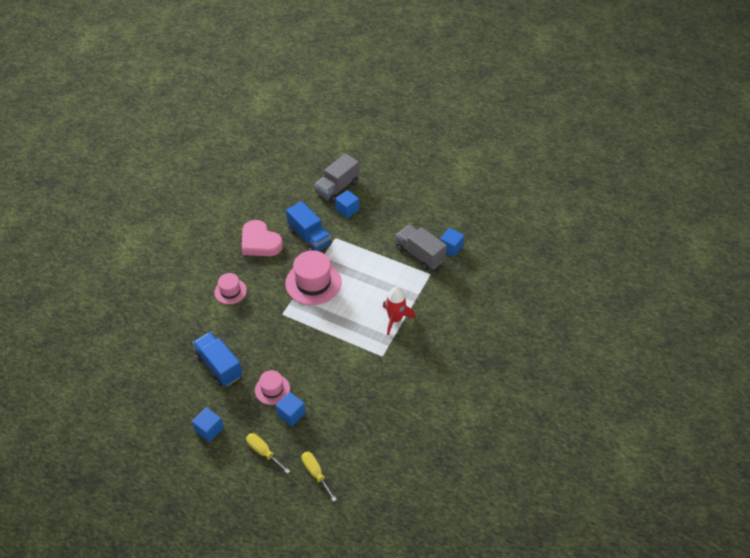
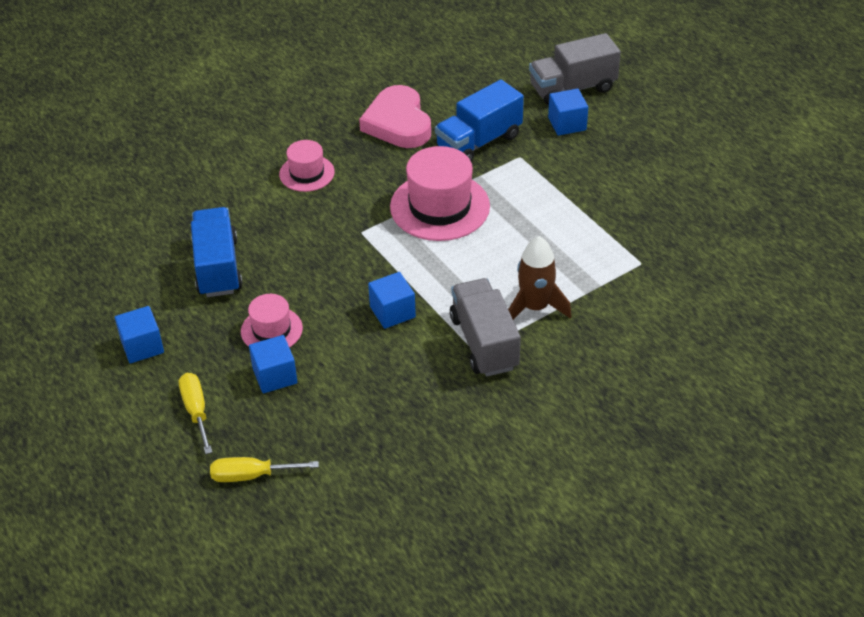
camera: 30 degrees right, 5 degrees down
blue truck [286,201,331,251] -> blue truck turned 60 degrees clockwise [435,80,524,161]
yellow screwdriver [302,451,337,502] -> yellow screwdriver turned 90 degrees counterclockwise [210,457,319,482]
red rocket [383,287,415,335] -> brown rocket [508,236,571,320]
grey truck [396,225,447,270] -> grey truck moved to [450,278,521,376]
blue cube [440,228,464,257] -> blue cube moved to [368,272,416,329]

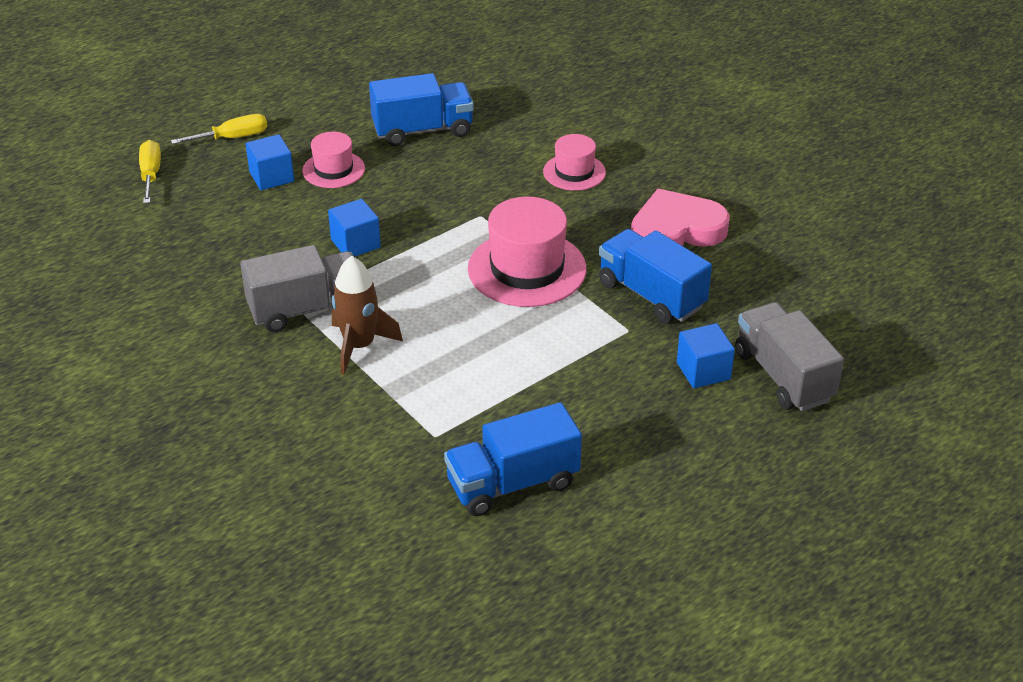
camera: 85 degrees right, 5 degrees down
blue cube [115,306,164,363] -> none
none -> blue truck [444,402,582,516]

